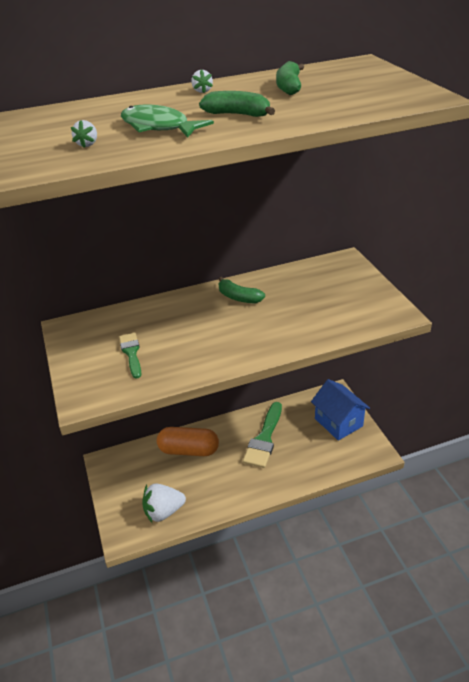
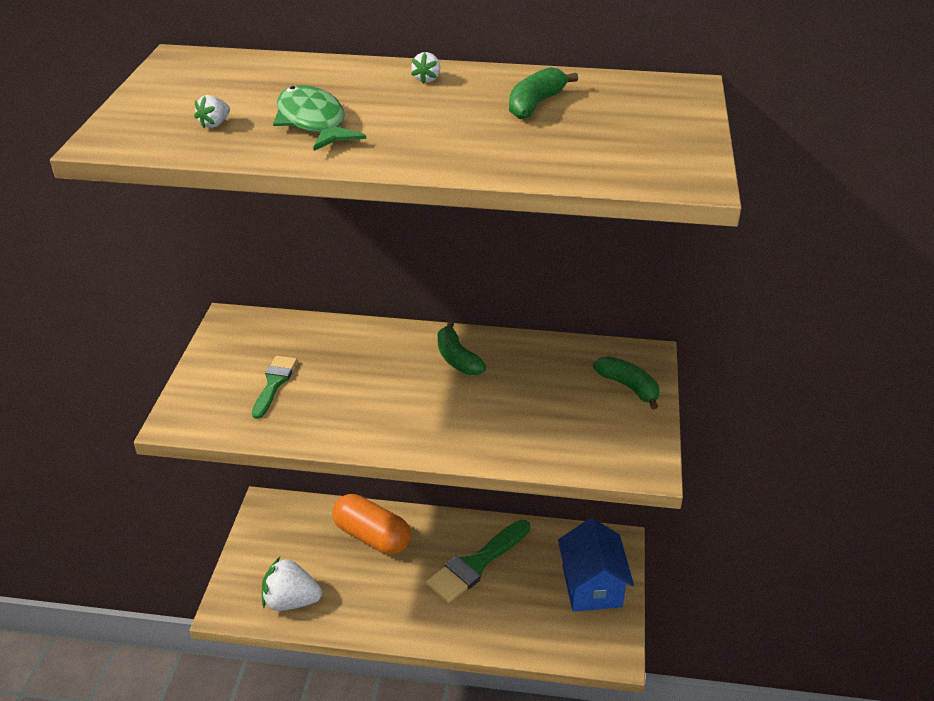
camera: 25 degrees right, 0 degrees up
green banana [199,91,275,117] -> green banana moved to [593,356,659,409]

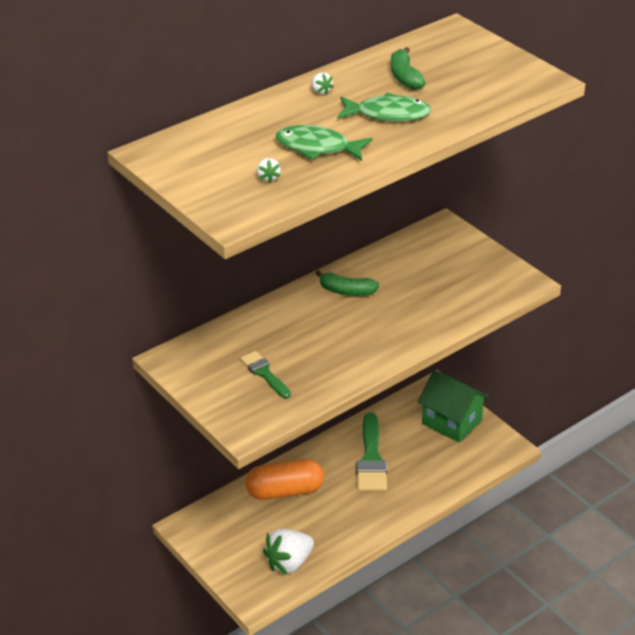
camera: 45 degrees left, 0 degrees up
blue house [558,518,634,612] -> green house [418,370,489,443]
green banana [593,356,659,409] -> none
none -> green fish [337,93,431,122]

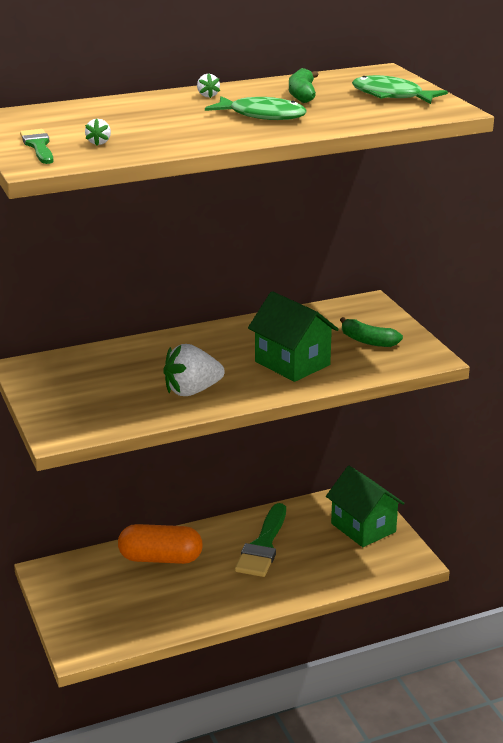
camera: 15 degrees right, 10 degrees down
green brush [240,351,291,398] -> green brush moved to [20,129,54,164]
white strawberry [263,529,314,574] -> white strawberry moved to [163,344,225,396]
green fish [276,125,372,161] -> green fish moved to [352,75,448,104]
green banana [315,270,379,296] -> green banana moved to [340,317,403,347]
none -> green house [248,291,339,382]

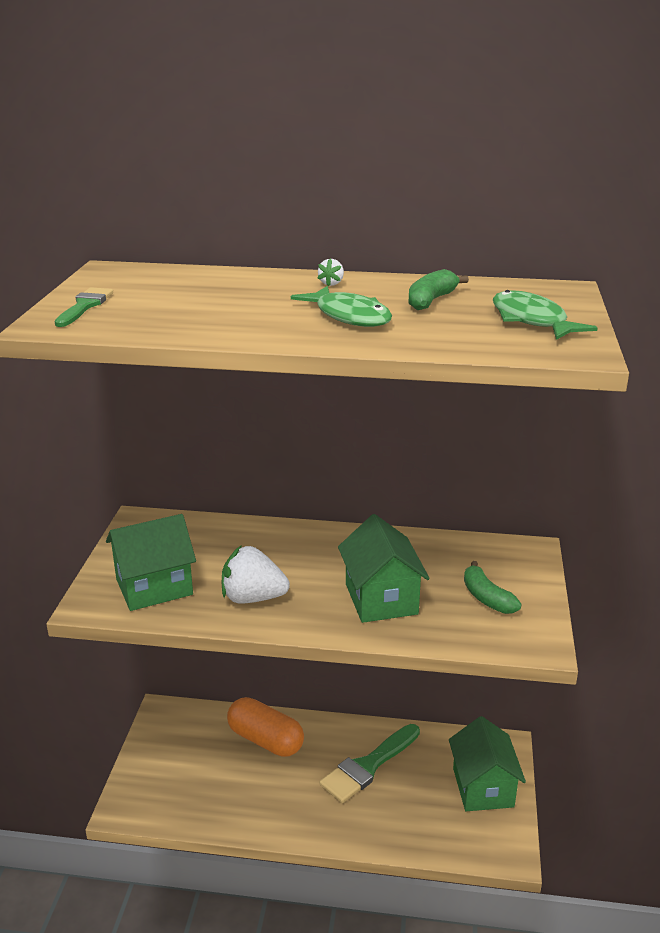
camera: 30 degrees right, 0 degrees up
white strawberry [85,119,111,145] -> none
none -> green house [106,514,196,611]

